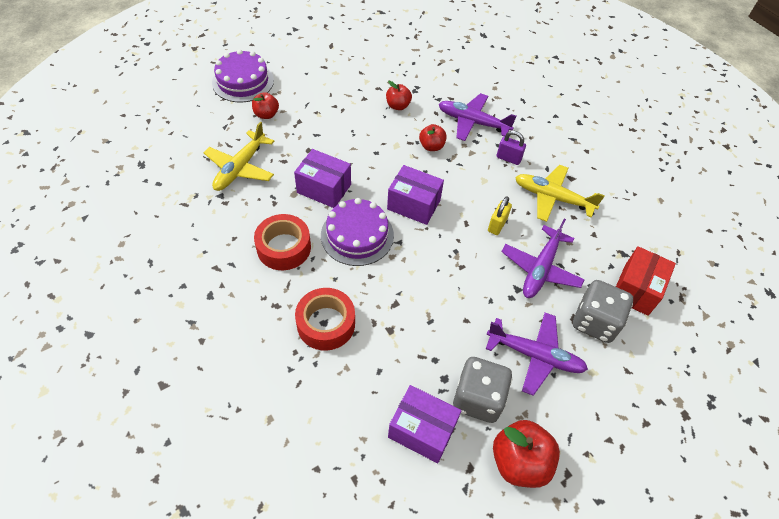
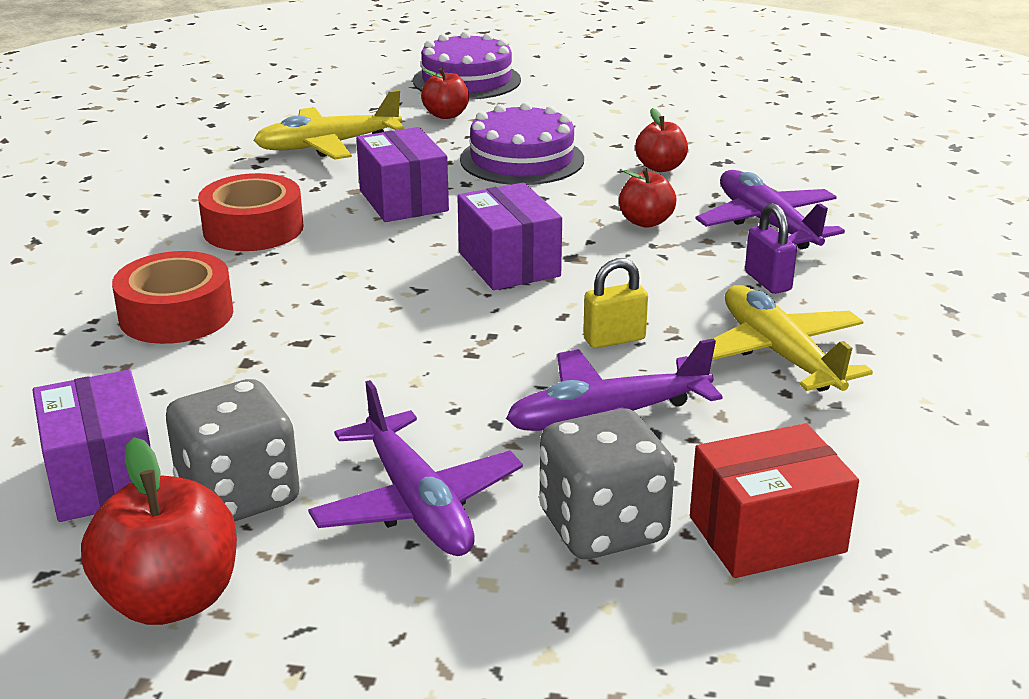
camera: 45 degrees right, 25 degrees down
purple cake [321,198,394,266] -> purple cake moved to [460,102,584,185]

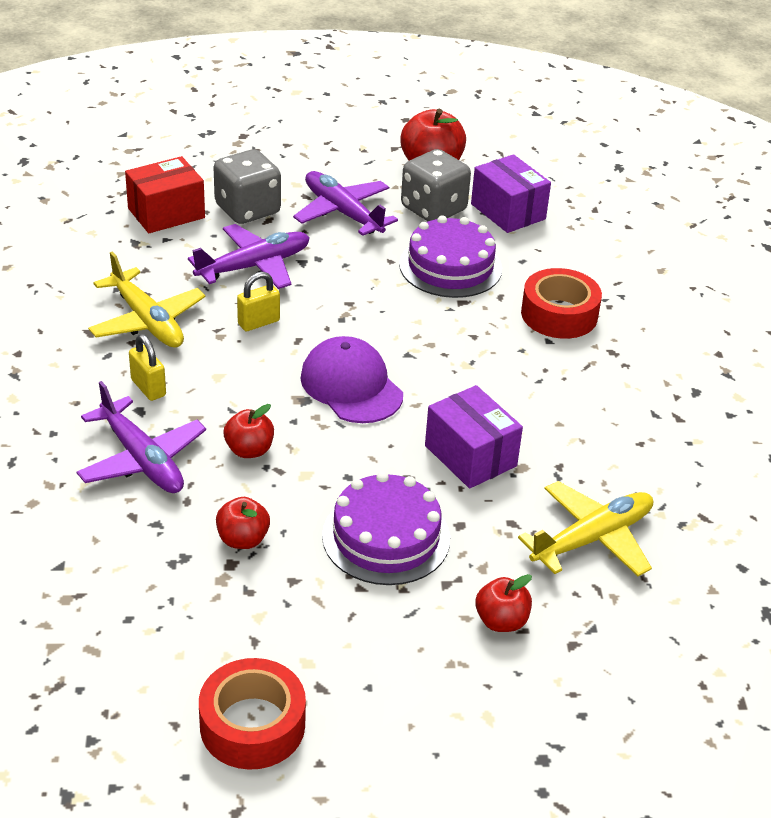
camera: 165 degrees right, 10 degrees up
red tape [198,173,303,251] -> red tape moved to [199,658,306,770]
purple cake [413,31,521,100] -> purple cake moved to [399,215,502,298]
purple box [457,183,562,290] -> purple cap [300,336,403,423]
purple padlock [745,203,797,294] -> yellow padlock [129,334,166,401]

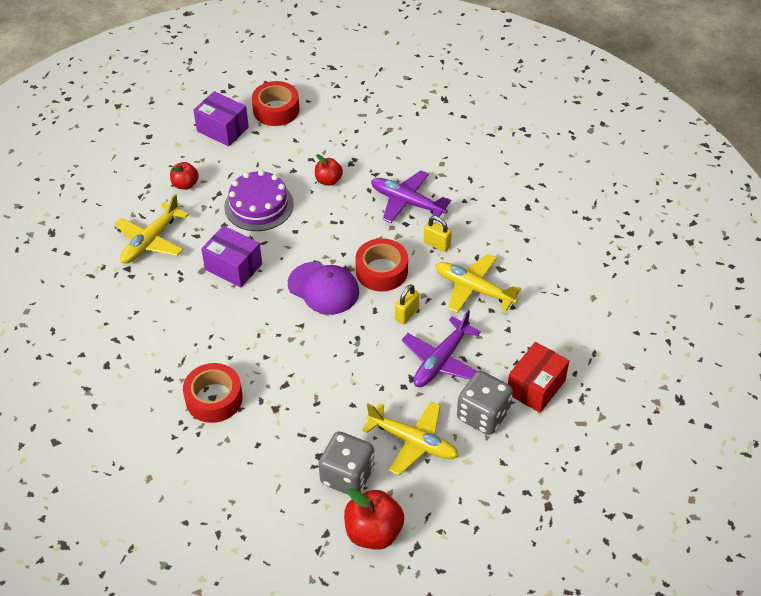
camera: 160 degrees right, 10 degrees up
red apple [224,404,274,458] -> none
purple plane [293,171,398,236] -> yellow plane [362,401,458,475]
purple cake [399,215,502,298] -> none
purple box [471,154,551,233] -> purple box moved to [193,91,249,146]
none -> red tape [355,238,408,291]

